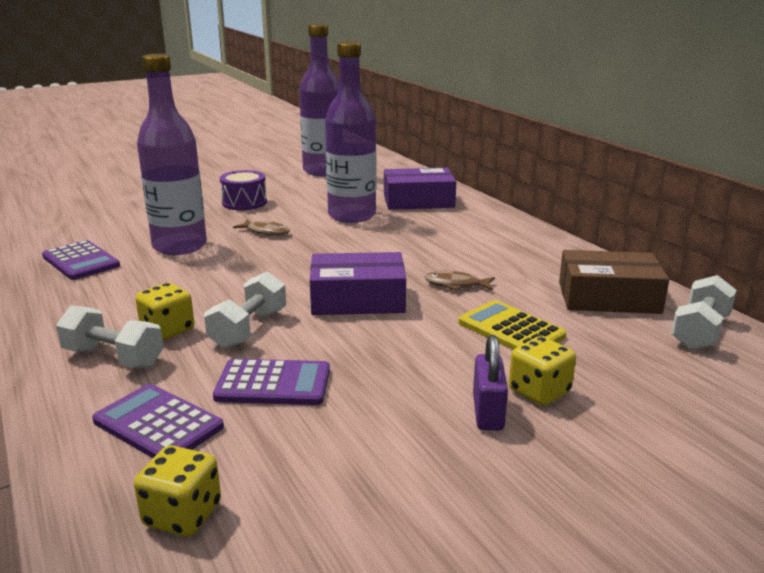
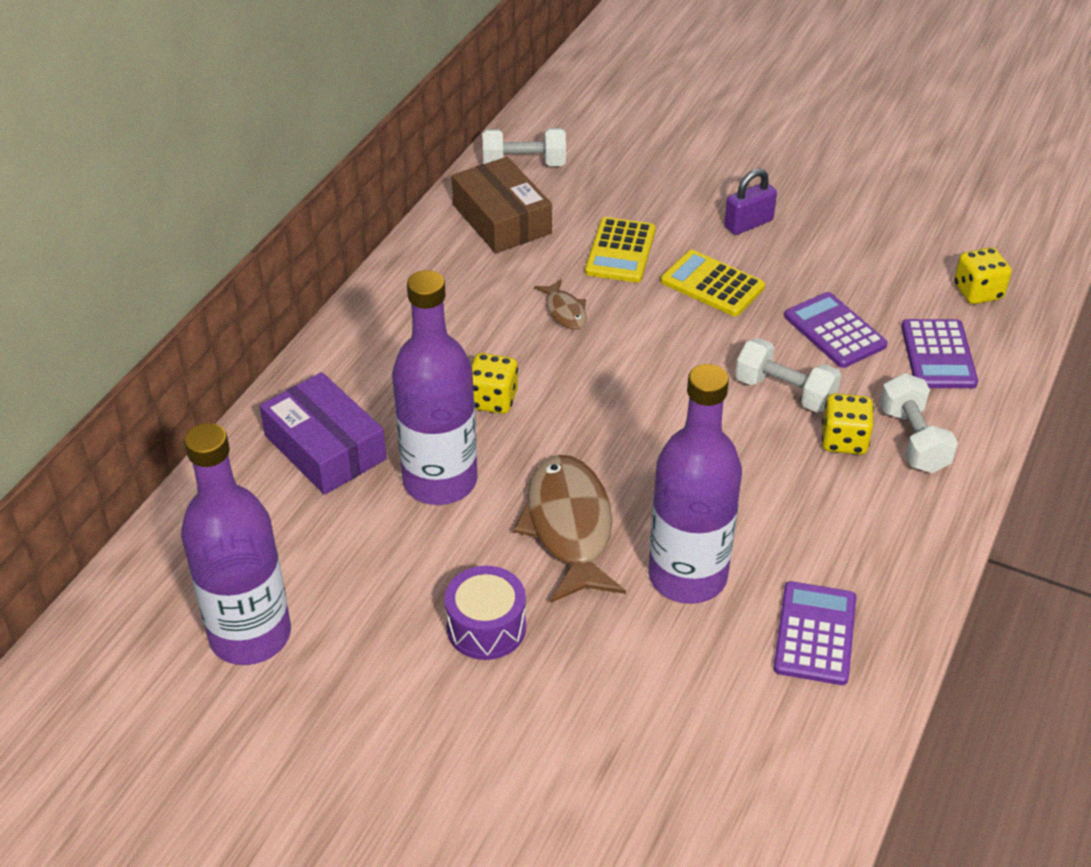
camera: 125 degrees left, 20 degrees up
white dumbbell [204,272,286,349] -> white dumbbell turned 45 degrees clockwise [735,338,841,413]
brown fish [233,220,290,236] -> brown fish [513,455,626,603], size x2.07
purple box [310,252,406,315] -> none
yellow dice [509,336,576,406] -> yellow dice moved to [472,353,518,414]
none -> yellow calculator [661,250,765,316]

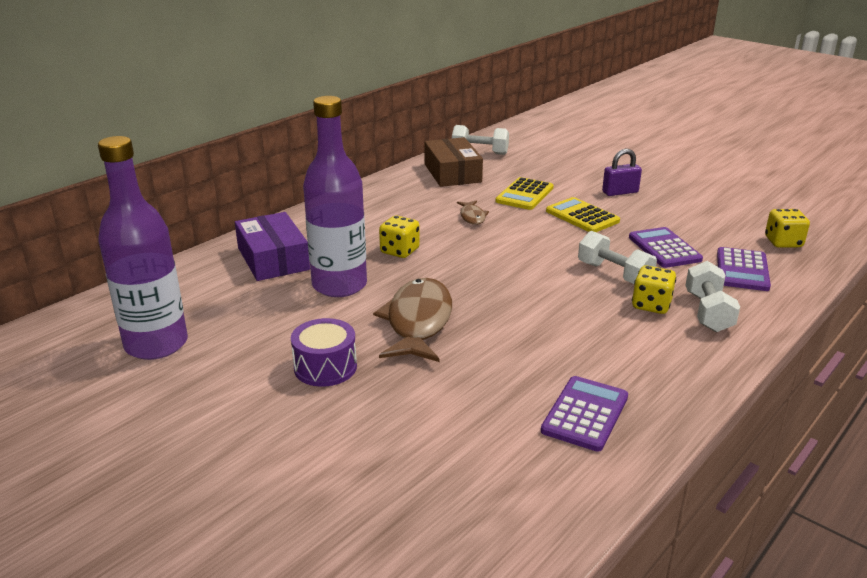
camera: 15 degrees right, 15 degrees down
purple bottle [648,364,742,604] -> none

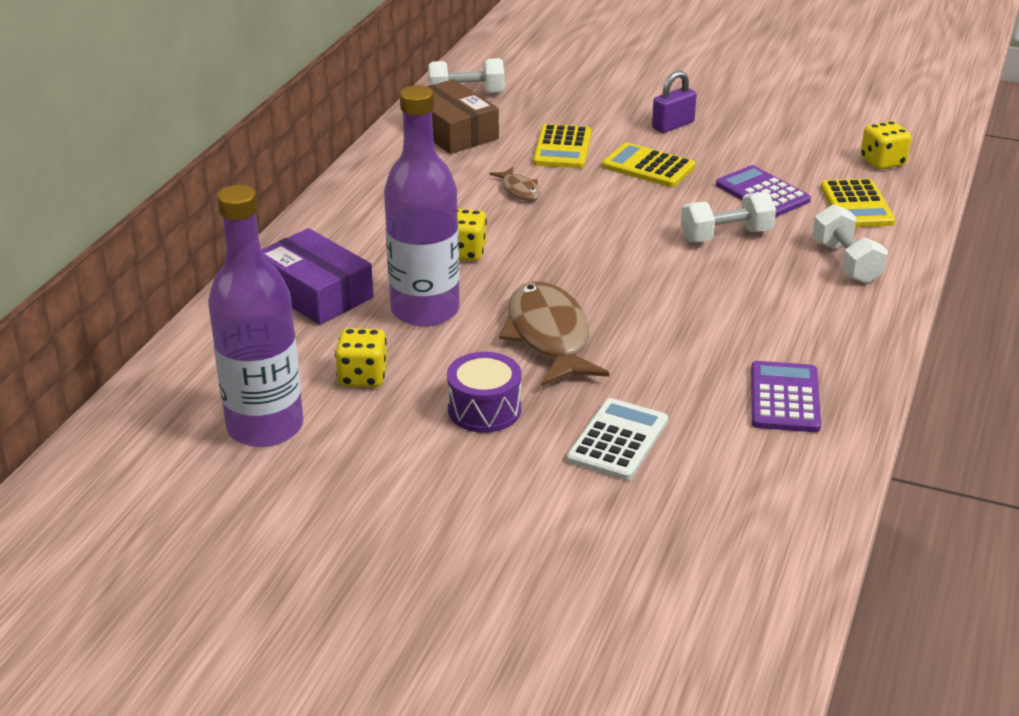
camera: 20 degrees left, 5 degrees up
white dumbbell [578,231,657,284] -> white dumbbell turned 45 degrees counterclockwise [681,192,776,242]
yellow dice [632,265,676,314] -> yellow dice moved to [335,328,387,387]
purple calculator [717,247,771,291] -> yellow calculator [820,179,895,227]
none -> white calculator [567,398,668,481]

